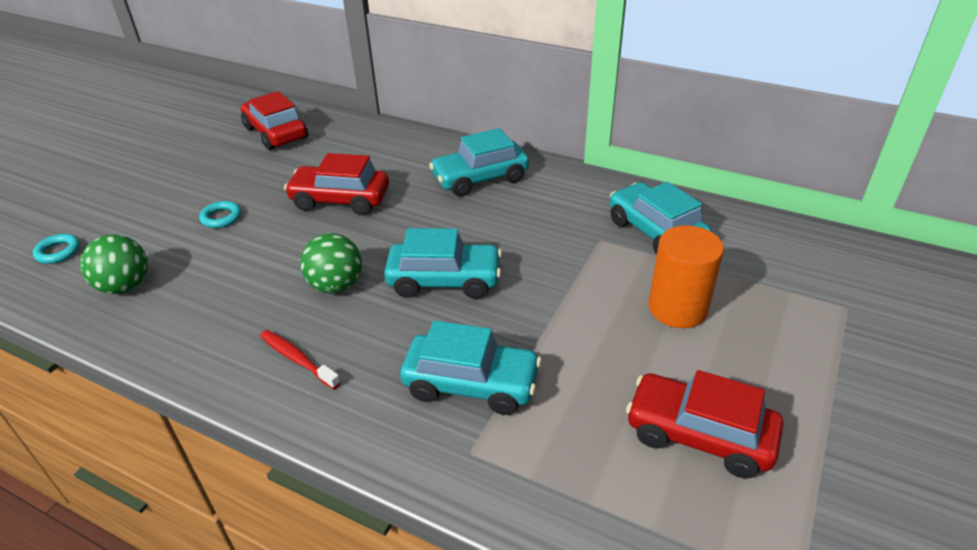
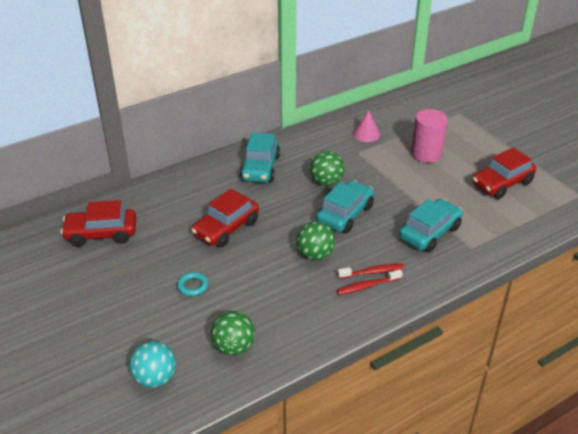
camera: 60 degrees left, 0 degrees up
turquoise ring [33,234,80,264] -> turquoise ball [129,341,176,388]
turquoise car [610,182,711,254] -> pink cone [353,110,380,142]
orange cylinder [649,225,724,328] -> pink cylinder [411,109,448,163]
none -> green ball [310,151,345,186]
none -> red toothbrush [338,264,404,279]

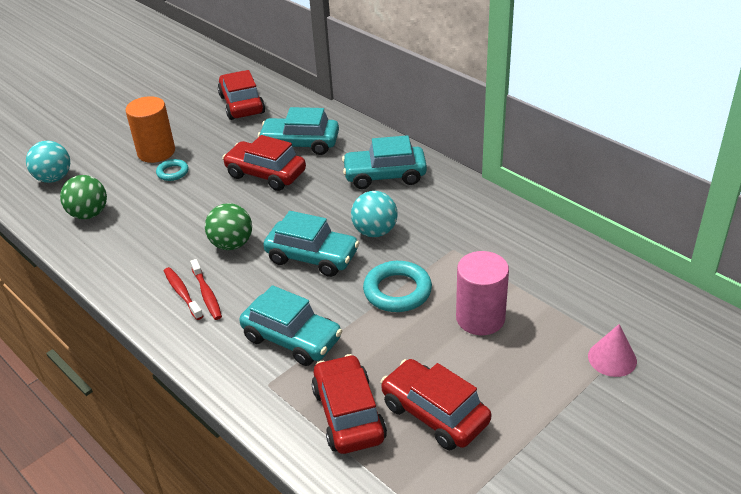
camera: 80 degrees right, 0 degrees up
green ball [310,151,345,186] -> turquoise ball [351,191,398,237]
pink cone [353,110,380,142] -> pink cone moved to [588,324,637,377]
none -> orange cylinder [125,96,175,163]
none -> turquoise car [258,107,339,155]
none -> red car [311,354,387,454]
none -> turquoise ring [363,261,432,312]

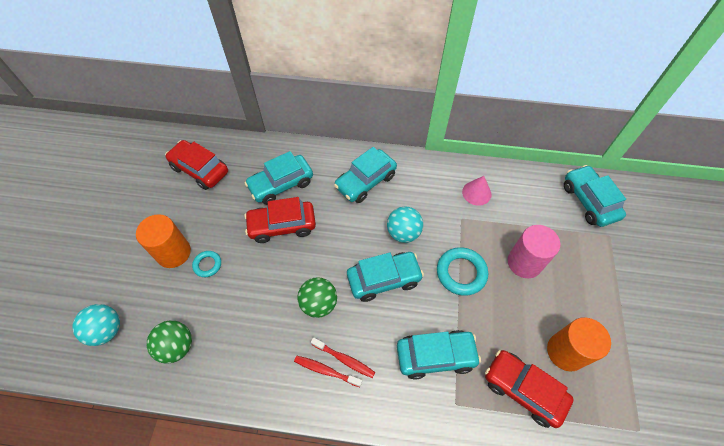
camera: 40 degrees left, 20 degrees up
red car [381,359,491,450] -> orange cylinder [547,317,611,371]
pink cone [588,324,637,377] -> pink cone moved to [462,176,491,206]
none -> turquoise car [564,165,626,227]

